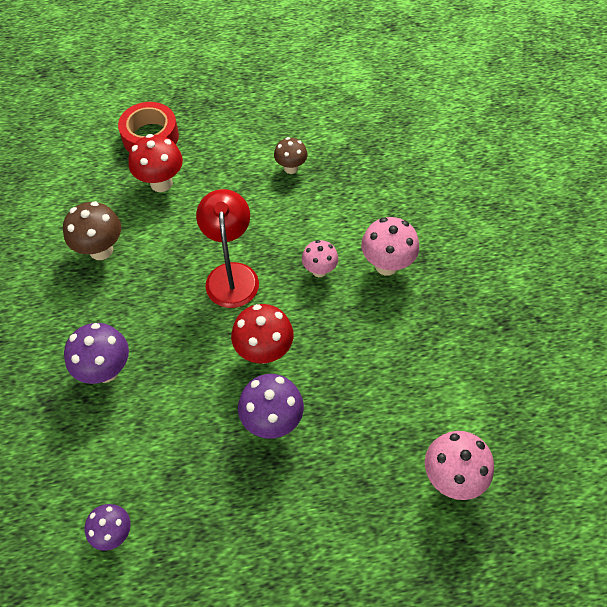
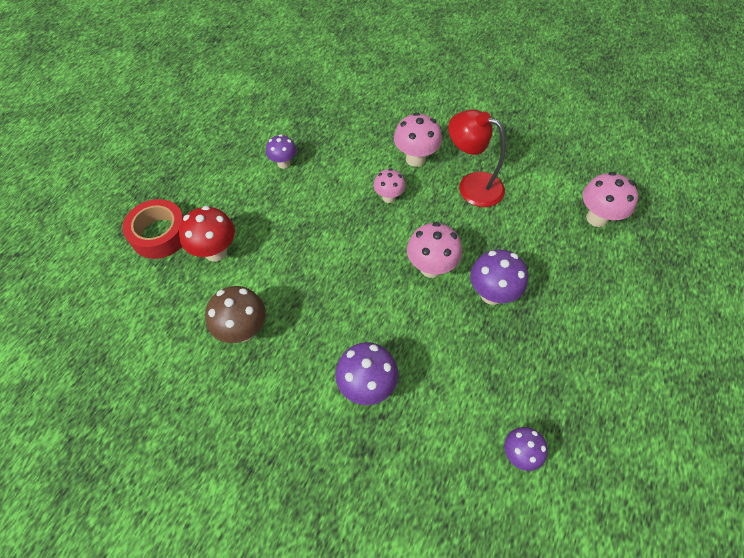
camera: 55 degrees left, 0 degrees up
red lamp [196,189,259,308] -> red lamp moved to [448,110,506,207]
red mushroom [231,304,294,364] -> pink mushroom [407,222,462,278]
brown mushroom [274,137,307,174] -> purple mushroom [266,134,297,169]

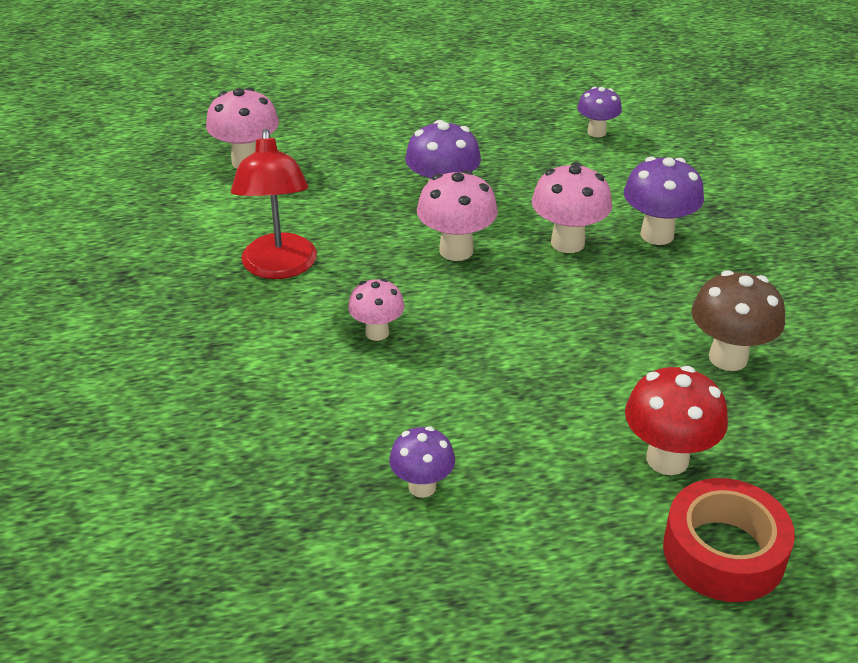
camera: 125 degrees left, 20 degrees down
pink mushroom [394,113,442,167] -> pink mushroom moved to [532,162,612,253]

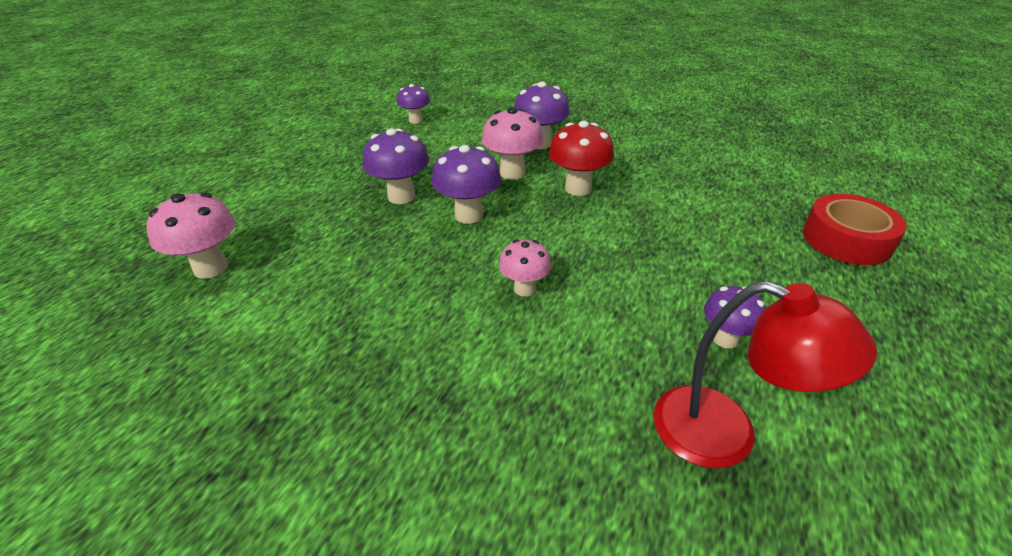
camera: 55 degrees left, 0 degrees up
red lamp [231,129,317,279] -> red lamp moved to [653,281,877,469]
pink mushroom [417,170,498,261] -> purple mushroom [432,145,501,224]
red mushroom [625,366,728,475] -> red mushroom moved to [549,121,614,196]
brown mushroom [692,270,785,371] -> none

